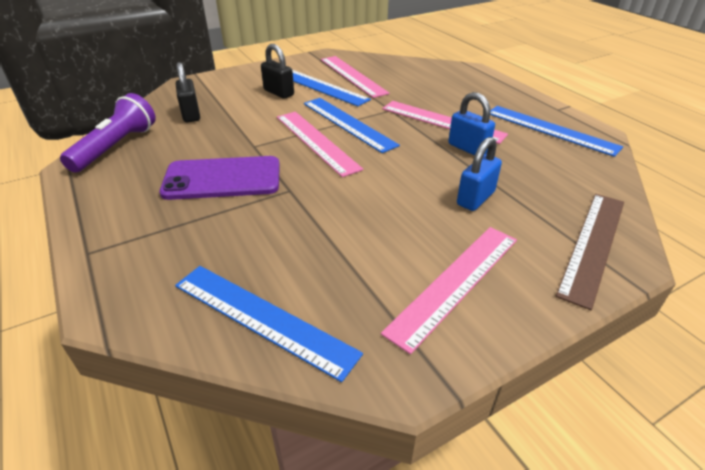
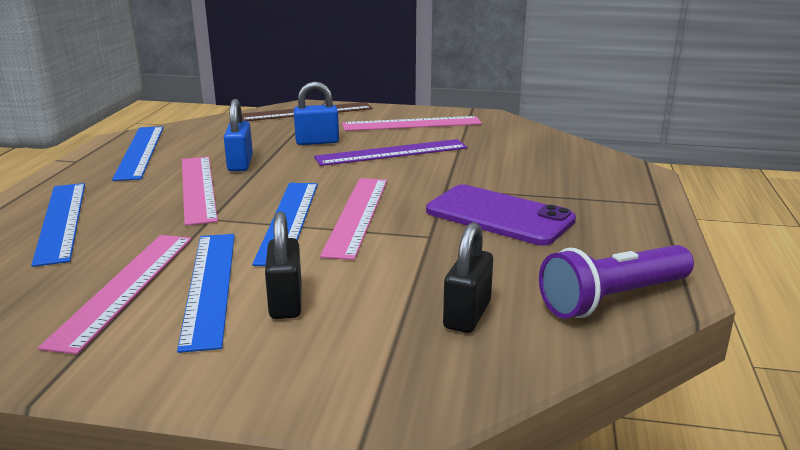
camera: 140 degrees left, 15 degrees down
blue ruler [175,266,363,382] -> blue ruler moved to [31,183,85,267]
none -> purple ruler [314,139,467,166]

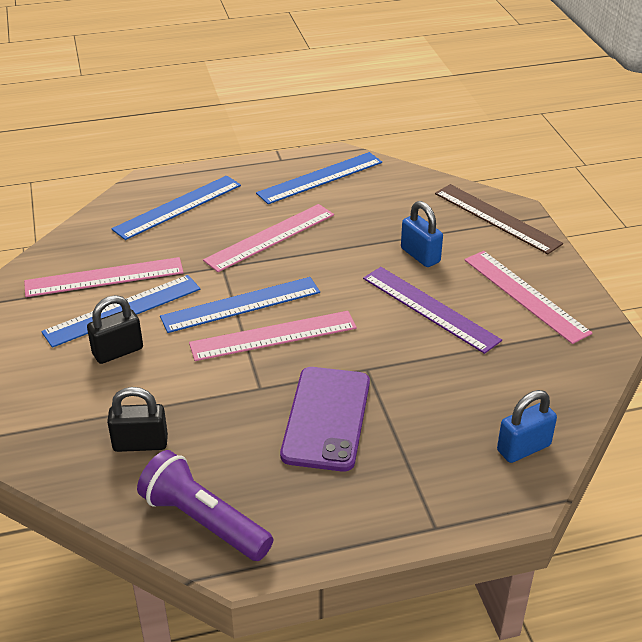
camera: 65 degrees right, 15 degrees up
blue padlock [224,99,253,171] -> blue padlock moved to [497,390,557,463]

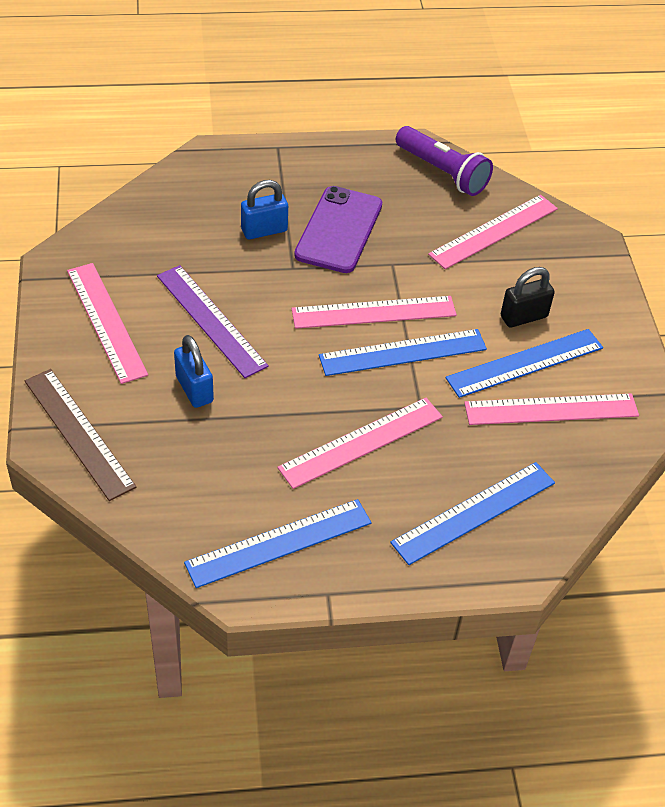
camera: 175 degrees left, 10 degrees up
black padlock [107,387,168,452] -> pink ruler [428,195,558,269]
blue padlock [497,390,557,463] -> blue padlock moved to [241,180,288,239]

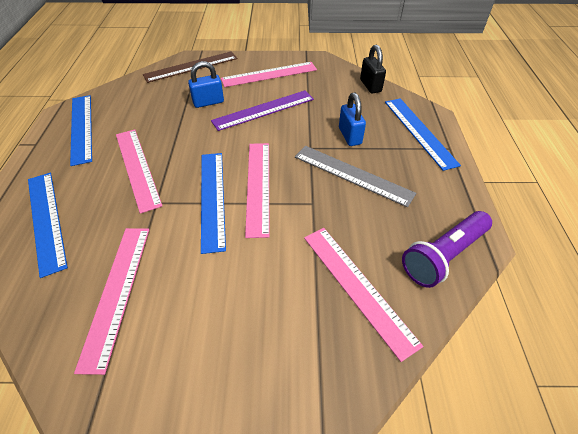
camera: 100 degrees right, 0 degrees up
purple phone [294,186,382,273] -> grey ruler [295,146,416,207]
blue ruler [445,329,603,398] -> blue ruler moved to [385,98,461,171]
black padlock [501,267,555,328] -> black padlock moved to [360,45,386,94]

